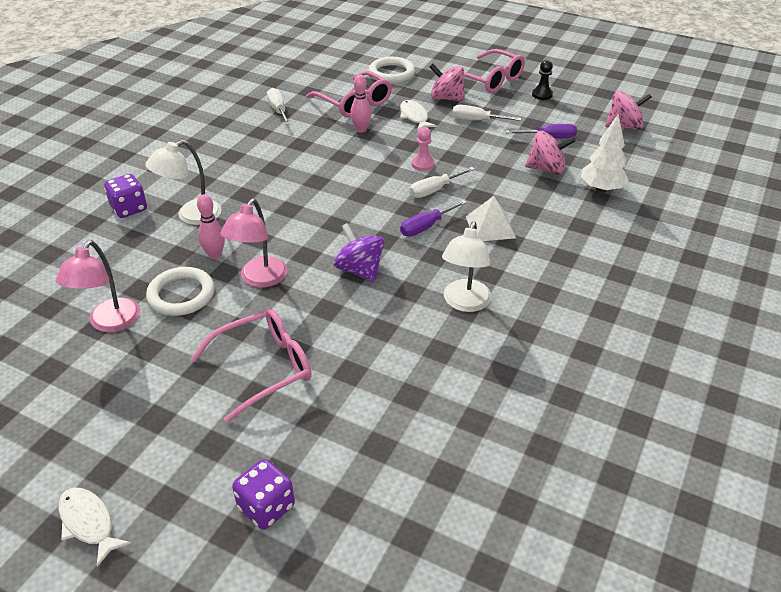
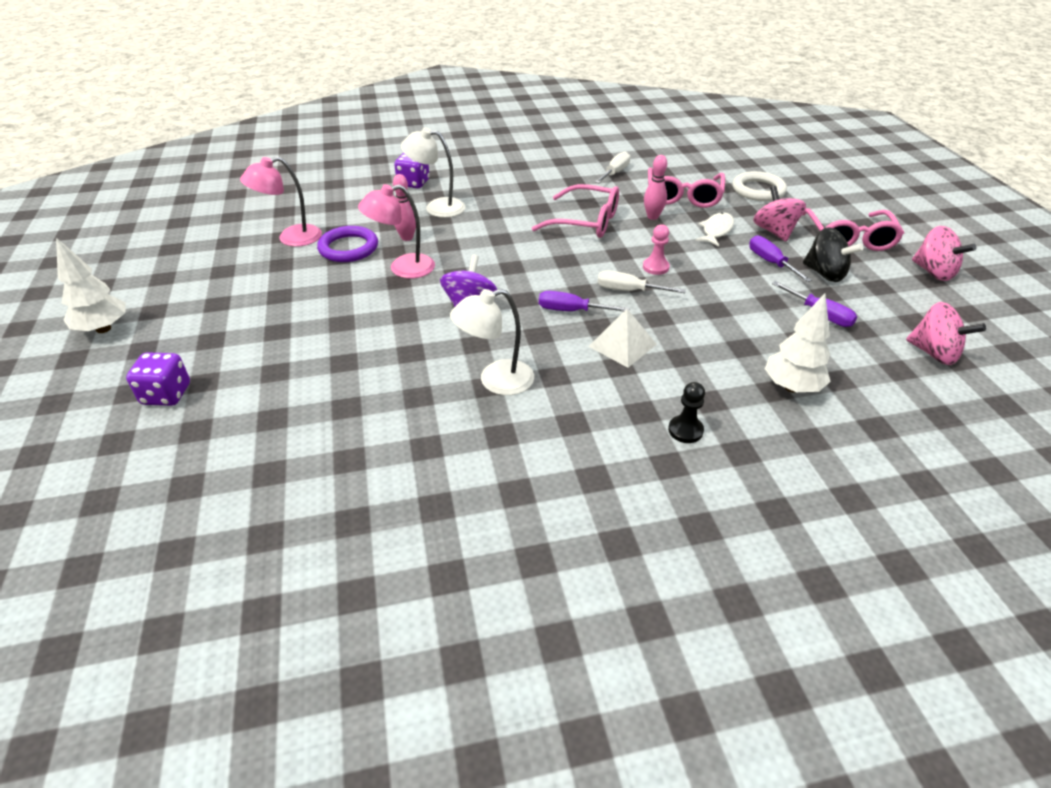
camera: 50 degrees right, 0 degrees up
white fish [58,488,131,567] -> white tree [56,238,126,333]
white ring [146,267,215,316] -> purple ring [317,226,378,262]
pink glasses [191,309,312,423] -> pink glasses moved to [532,184,619,238]
white screwdriver [452,105,521,121] -> purple screwdriver [749,236,812,282]
pink spinning top [525,131,575,174] -> pink spinning top moved to [912,226,976,281]
black pawn [532,60,553,100] -> black pawn moved to [668,382,705,443]
none -> black spinning top [803,227,863,282]

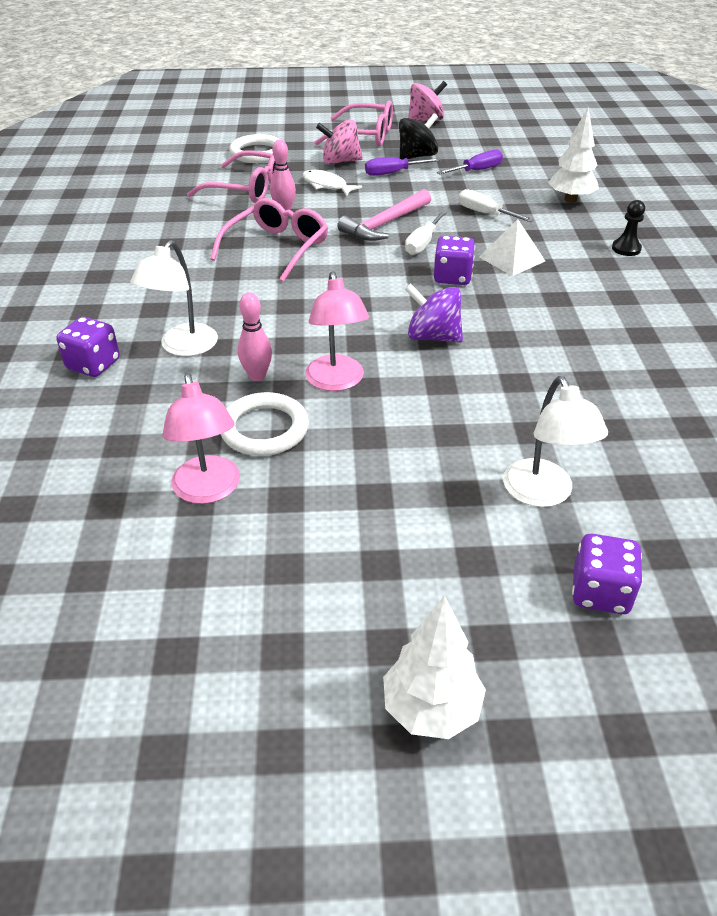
camera: 80 degrees left, 0 degrees up
purple ring [317,226,378,262] -> white ring [221,392,309,456]
white lamp [450,289,534,395] -> white lamp moved to [503,376,608,507]
purple screwdriver [539,291,629,311] -> purple dice [434,236,475,285]
white screwdriver [595,151,630,183] -> white screwdriver moved to [458,189,534,222]
pink pawn [643,224,670,275] -> pink hammer [337,189,431,241]
pink spinning top [906,302,986,365] -> none

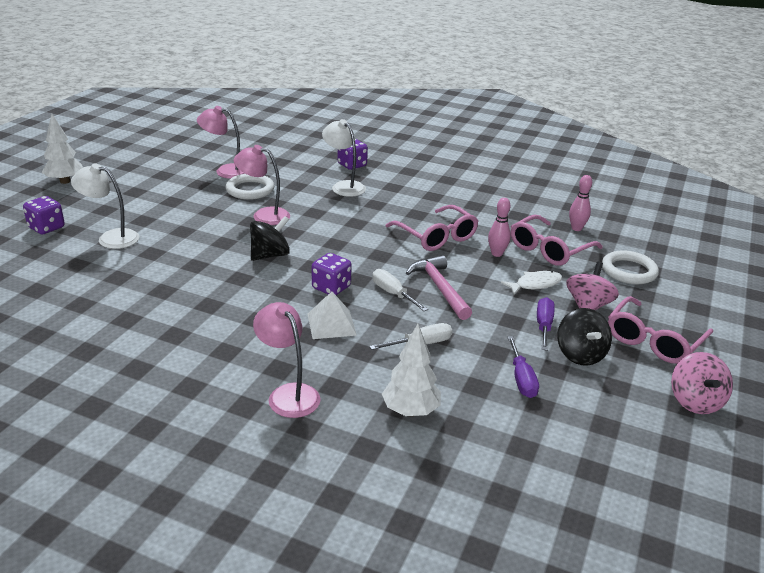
camera: 115 degrees right, 10 degrees down
pink bowling pin [238,293,272,381] -> pink bowling pin moved to [569,175,592,231]
purple spinning top [405,284,463,343] -> black spinning top [250,216,290,261]
black pawn [612,200,645,256] -> pink lamp [253,302,321,418]

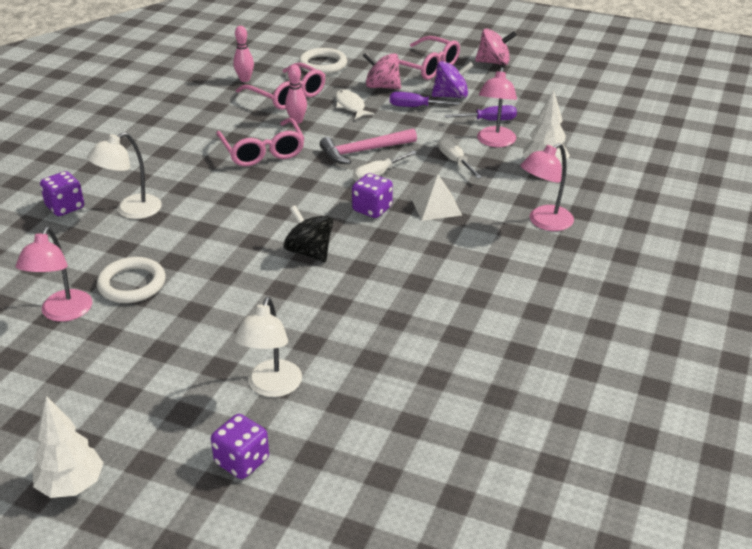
camera: 90 degrees left, 5 degrees up
pink lamp [234,145,290,225] -> pink lamp moved to [477,67,517,147]
pink glasses [385,205,478,251] -> pink glasses turned 105 degrees clockwise [216,118,305,167]
black spinning top [557,308,612,366] -> purple spinning top [432,61,474,98]

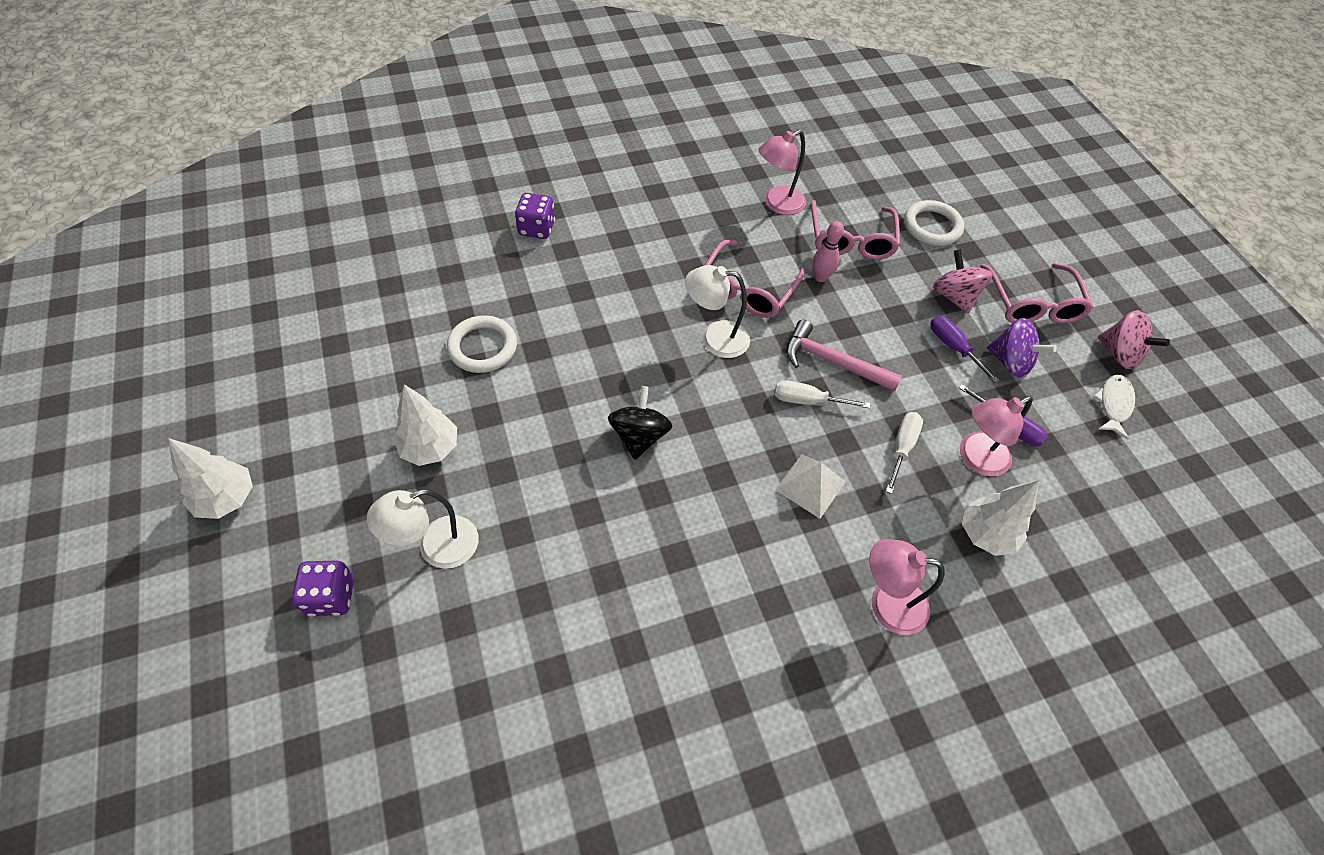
camera: 45 degrees right, 20 degrees up
pink lamp [16,227,92,322] -> pink lamp moved to [758,130,806,215]
white lamp [87,132,162,219] -> white lamp moved to [685,265,750,358]
pink bowling pin [233,26,254,82] -> none
white fish [335,90,375,119] -> white fish moved to [1093,375,1135,440]
purple dice [352,173,393,218] -> none
none -> white tree [394,384,457,466]

